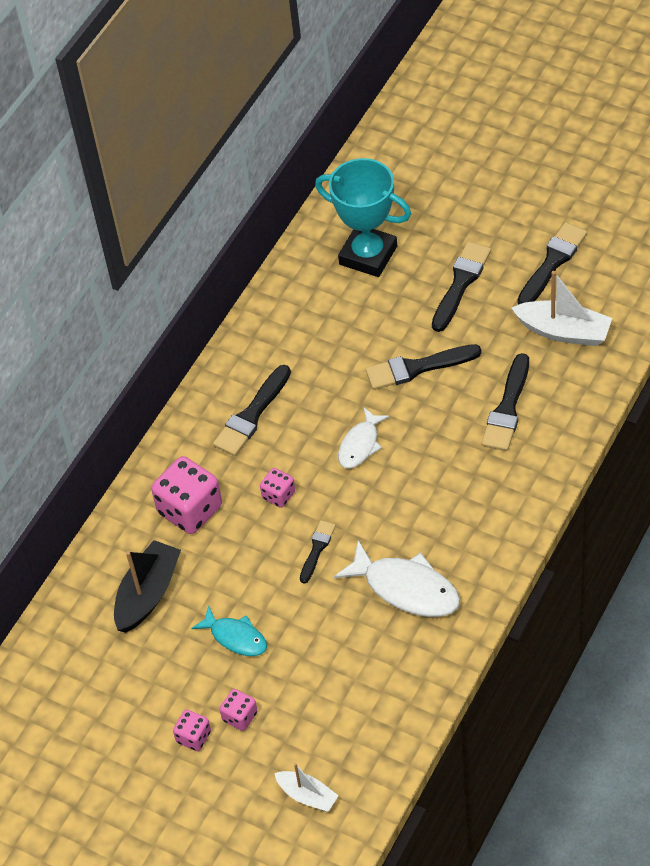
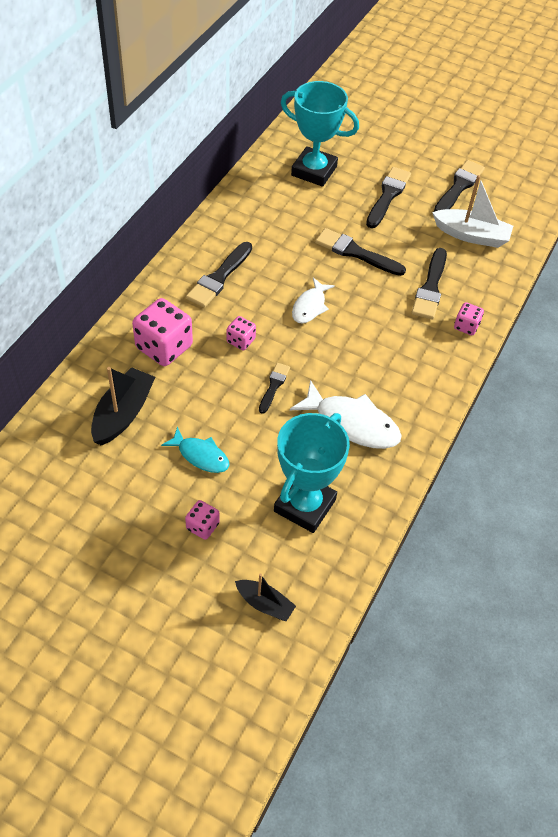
camera: 10 degrees left, 0 degrees up
pink dice [173,710,211,751] -> pink dice moved to [454,302,484,335]
white boat [274,763,339,812] -> black boat [235,573,296,621]
black brush [365,344,482,390] -> black brush turned 45 degrees clockwise [315,228,406,276]
none -> turquoise trophy [274,413,350,533]

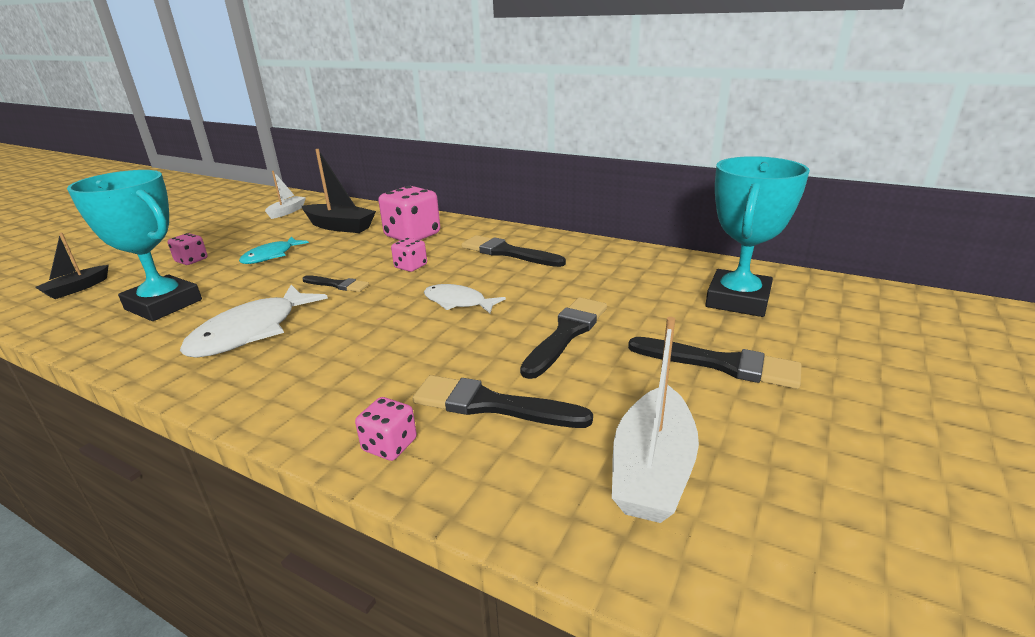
camera: 95 degrees right, 25 degrees down
black brush [434,160,485,212] -> none
none -> white boat [265,171,306,219]

